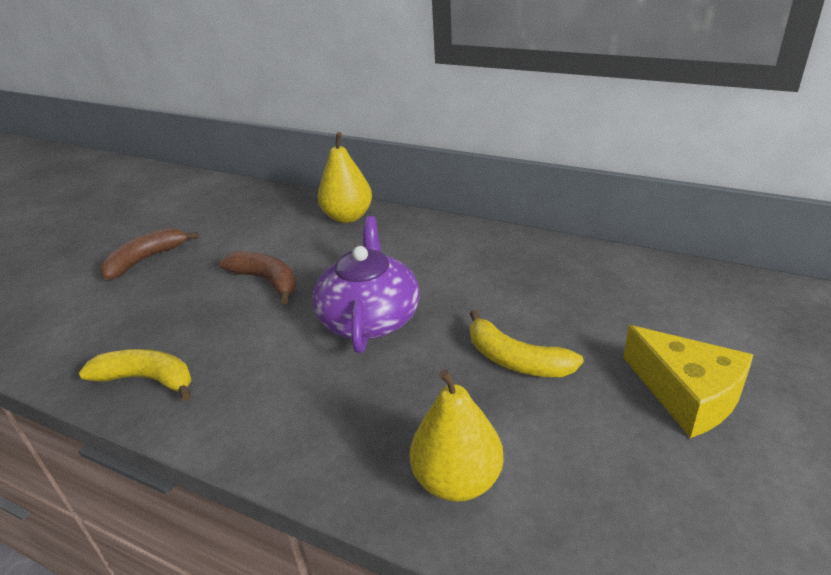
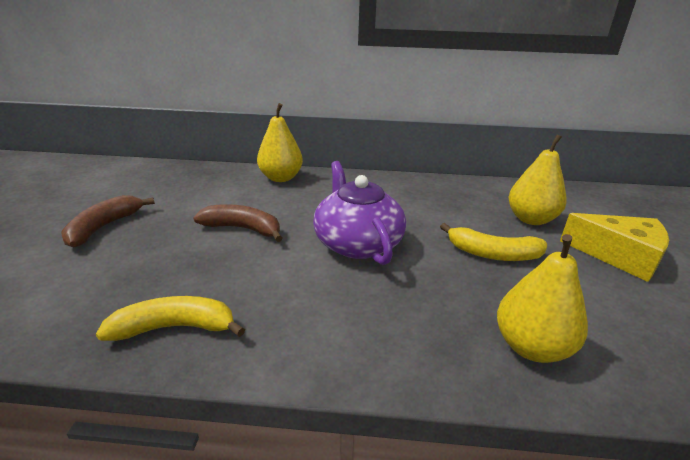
camera: 25 degrees left, 5 degrees down
none -> yellow pear [509,135,566,225]

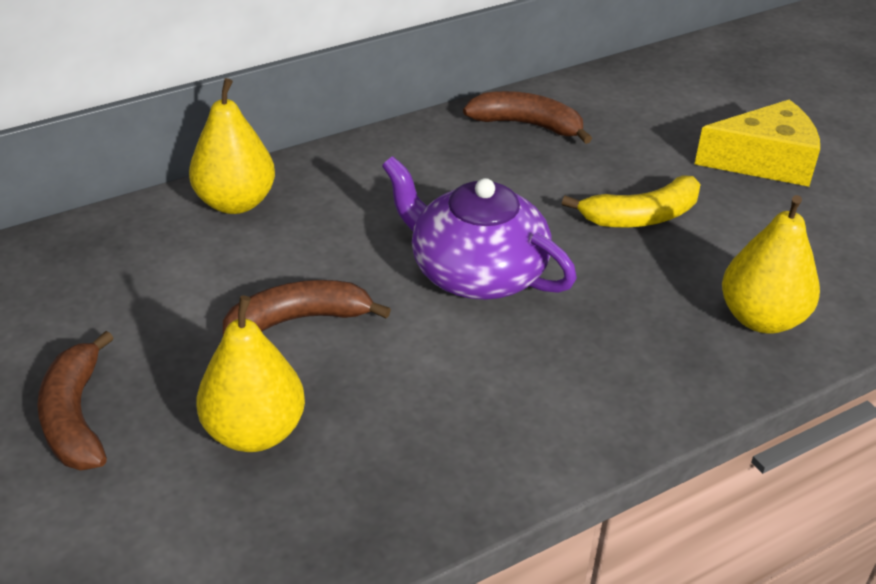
camera: 35 degrees left, 10 degrees up
yellow banana [96,296,245,341] -> none
yellow pear [509,135,566,225] -> yellow pear moved to [196,295,305,452]
none -> brown banana [463,91,592,144]

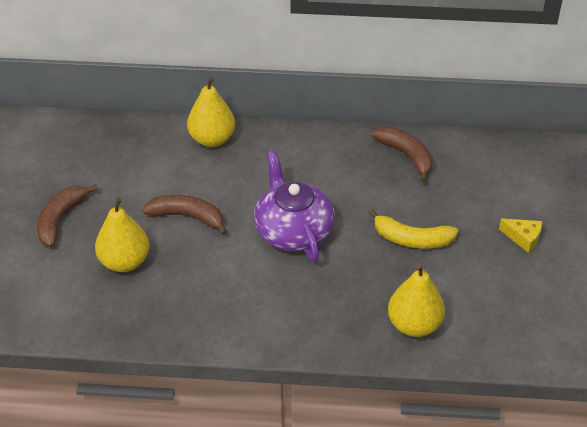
camera: 35 degrees right, 5 degrees up
yellow cheese [695,99,820,187] -> yellow cheese [499,219,542,253], size x0.54

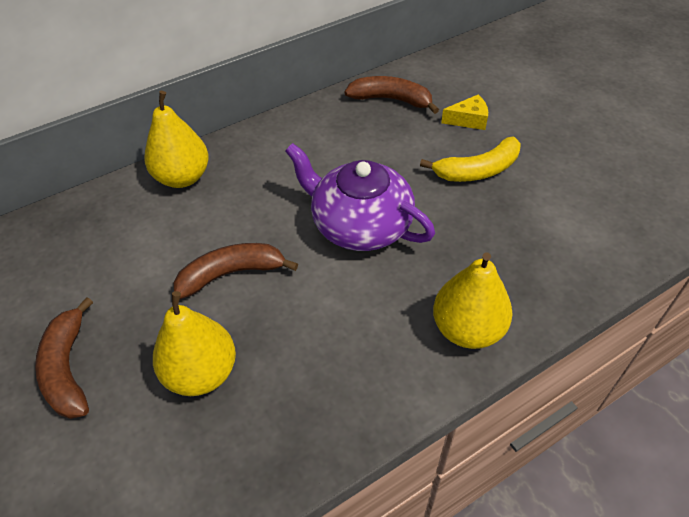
camera: 35 degrees left, 5 degrees up
yellow pear [388,264,445,337] -> yellow pear moved to [433,252,512,349]
yellow cheese [499,219,542,253] -> yellow cheese moved to [441,95,488,130]

